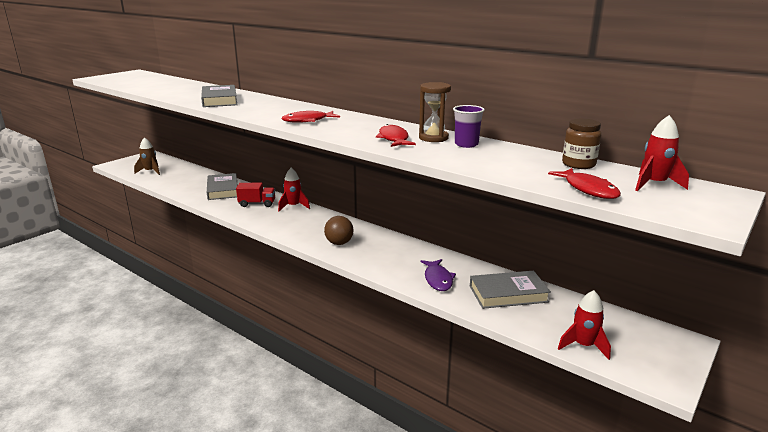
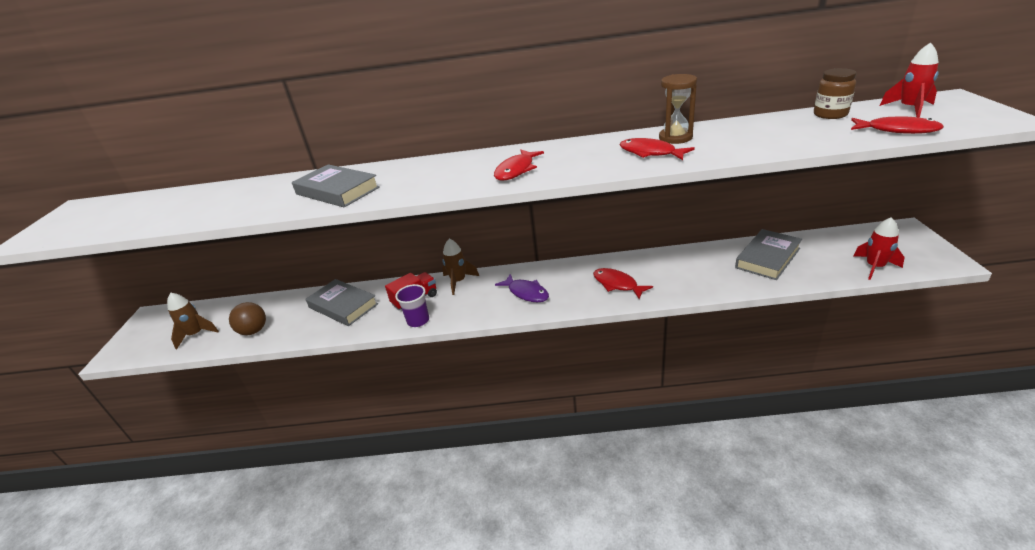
camera: 35 degrees left, 10 degrees up
red rocket [278,168,310,211] -> brown rocket [442,239,479,295]
brown ball [324,216,354,245] -> brown ball moved to [229,302,266,335]
purple fish [420,259,456,291] -> purple fish moved to [495,274,549,302]
purple cup [453,105,485,148] -> purple cup moved to [395,284,429,327]
none -> red fish [593,268,653,299]

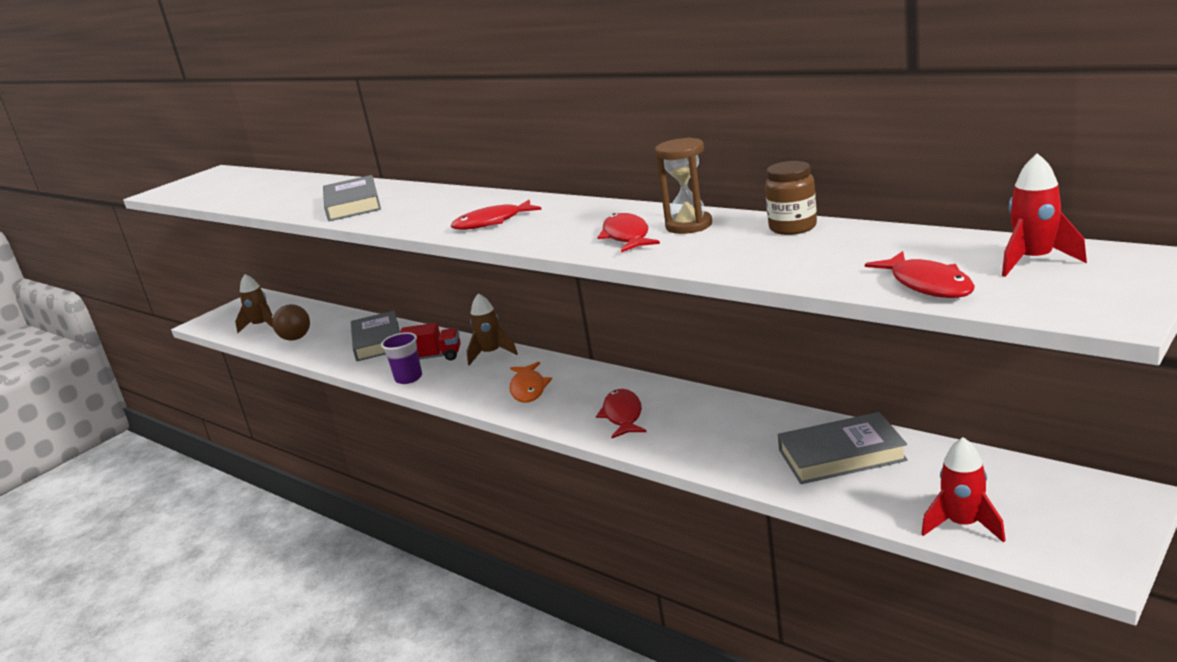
camera: 40 degrees right, 10 degrees down
purple fish [495,274,549,302] -> orange fish [509,362,552,403]
brown jar [814,68,856,119] -> brown jar moved to [765,161,817,235]

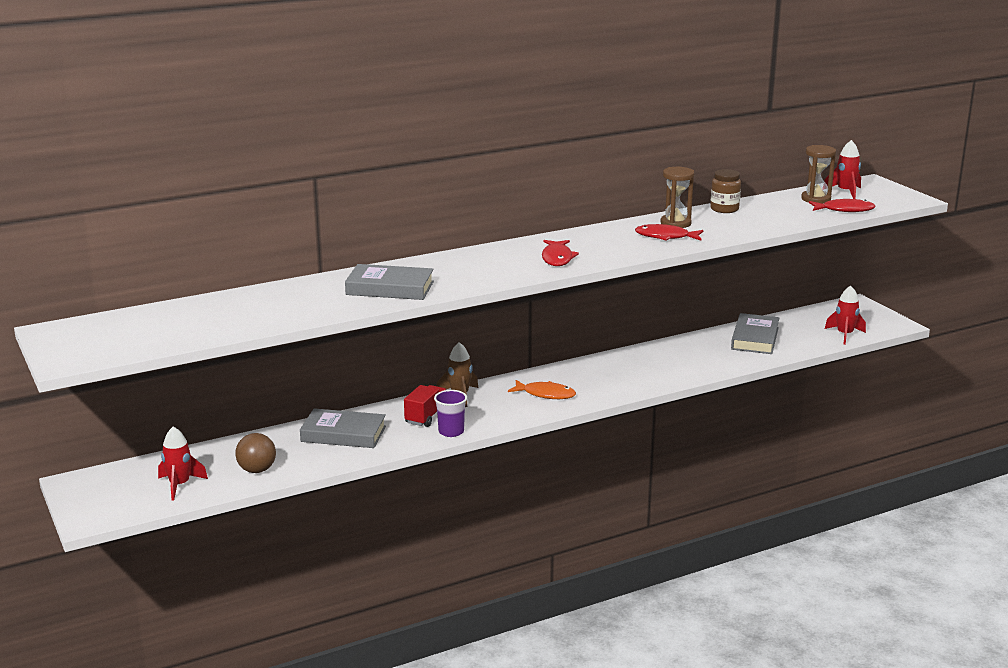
camera: 70 degrees left, 0 degrees up
brown rocket [235,274,273,333] -> red rocket [158,427,208,501]
red fish [596,389,646,439] -> none
none -> brown hourglass [801,145,836,204]

